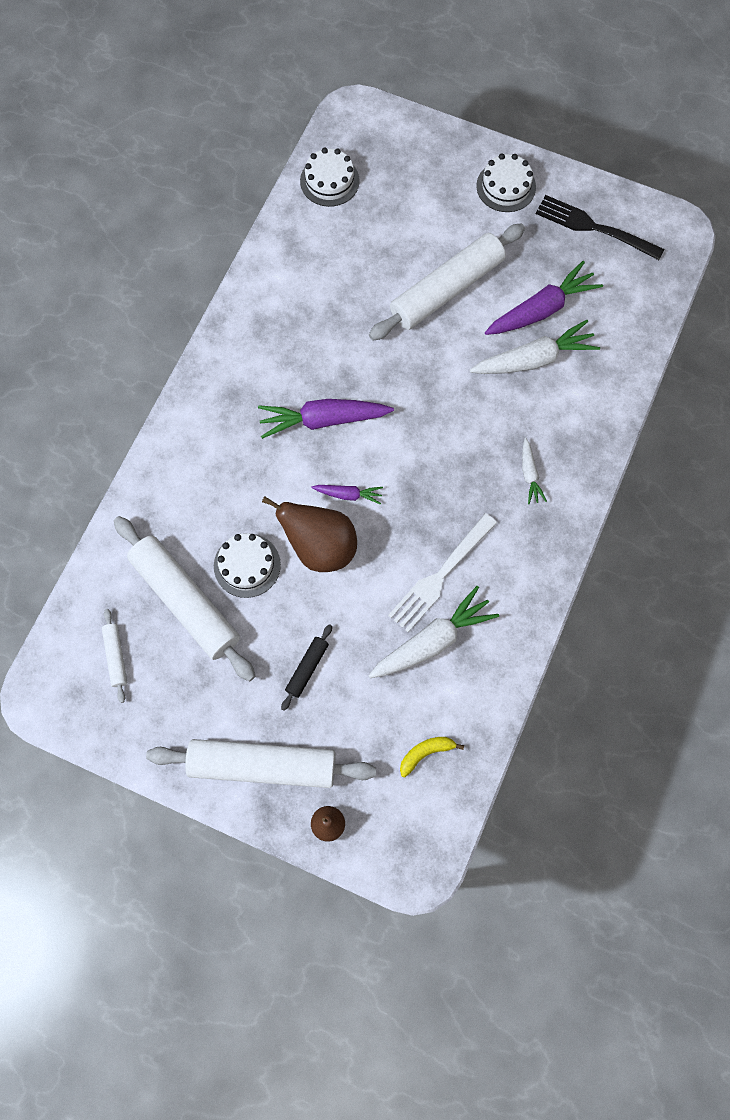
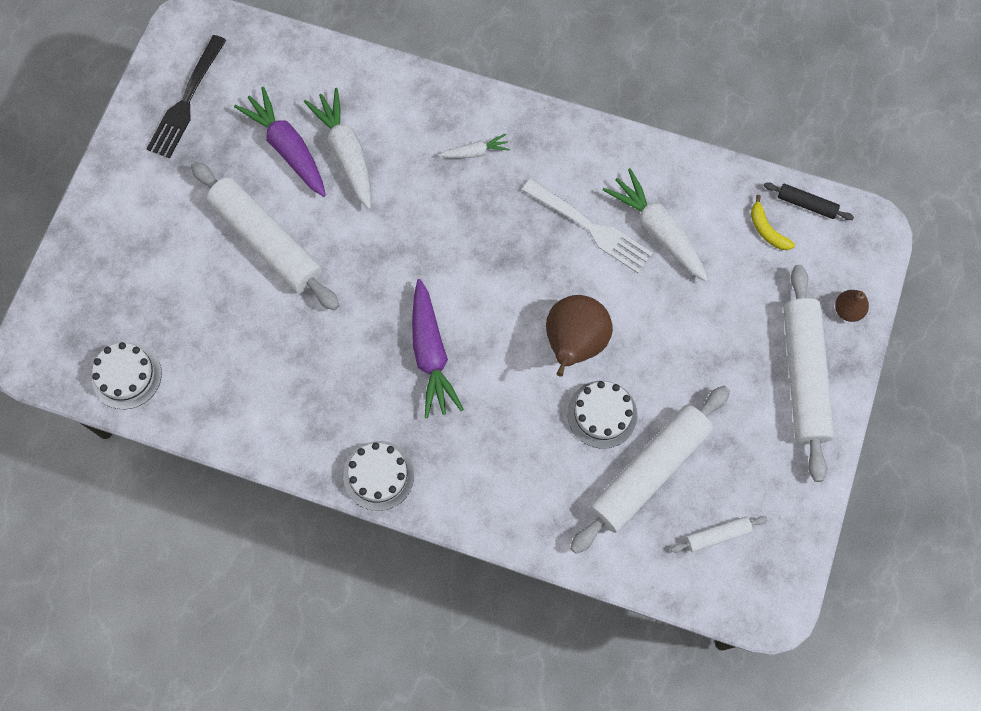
camera: 95 degrees left, 0 degrees up
black rolling pin [281,624,332,711] -> black rolling pin moved to [764,182,854,220]
purple carrot [311,485,383,505] -> none
white cake [476,154,536,212] -> white cake moved to [343,441,414,511]

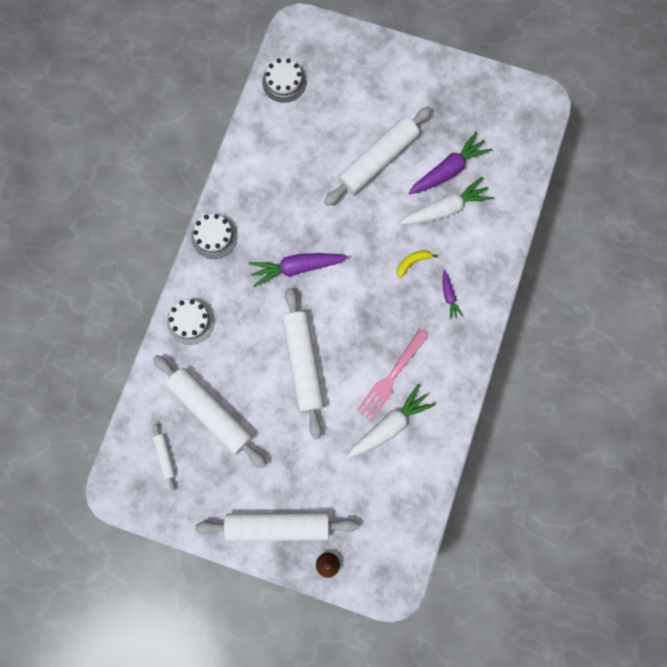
camera: 90 degrees right, 5 degrees up
black fork [147,35,226,158] -> none
white carrot [439,134,510,158] -> purple carrot [443,270,463,320]
white fork [522,179,653,273] -> pink fork [357,329,429,421]
brown pear [546,295,613,377] -> white rolling pin [282,287,325,439]
white cake [567,381,637,449] -> white cake moved to [167,299,215,345]
yellow banana [751,195,795,250] -> yellow banana moved to [397,250,438,278]
black rolling pin [764,182,854,220] -> none

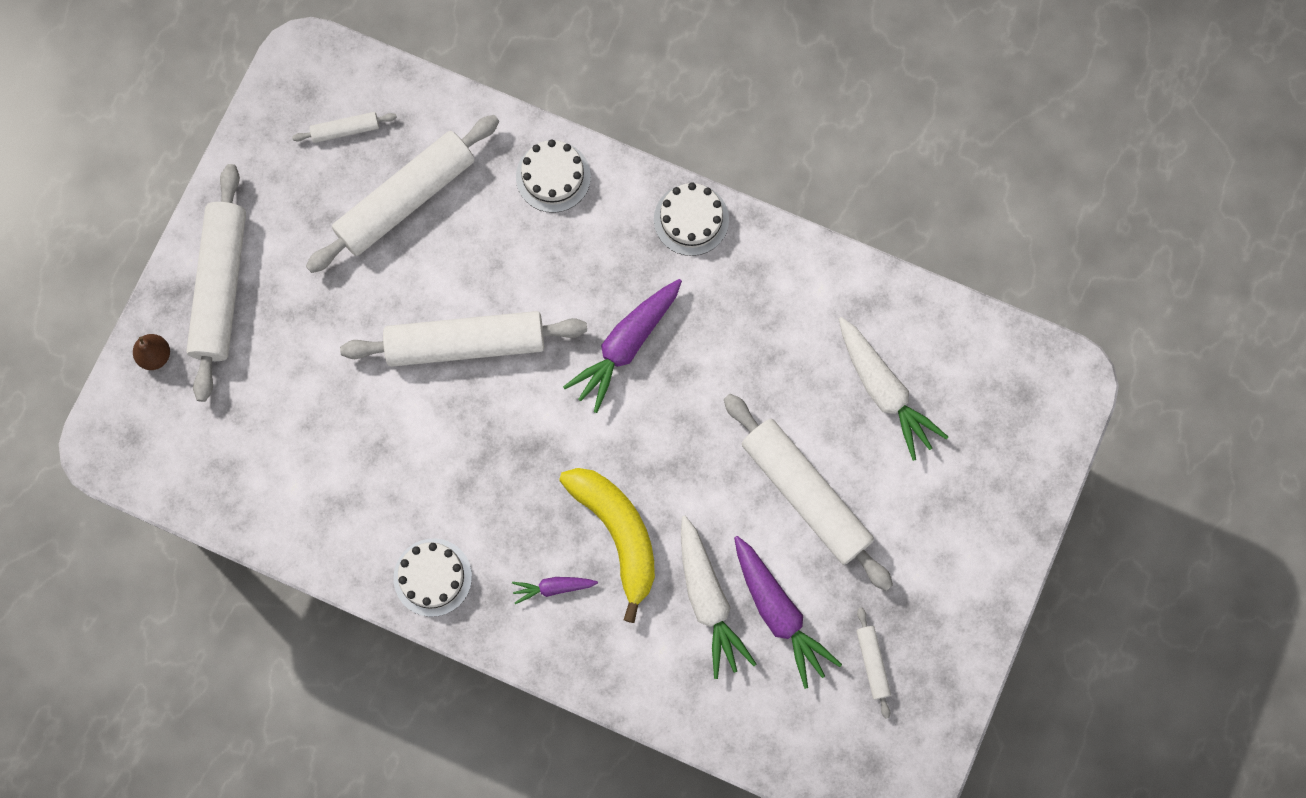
camera: 95 degrees right, 0 degrees up
purple carrot [249,253,348,287] -> purple carrot turned 135 degrees counterclockwise [563,279,682,413]
white cake [262,58,306,103] -> white cake moved to [393,538,472,617]
white carrot [347,384,436,458] -> white carrot moved to [839,317,948,461]
pink fork [357,329,429,421] -> none
yellow banana [397,250,438,278] -> yellow banana [559,468,655,623], size x2.16
none -> white rolling pin [857,607,891,719]

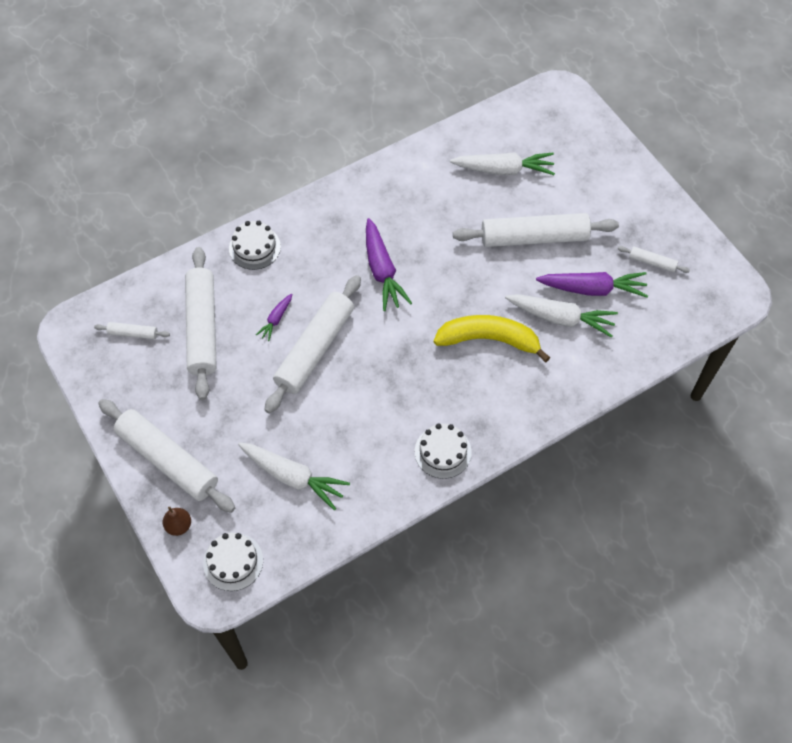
camera: 55 degrees left, 15 degrees down
white rolling pin [292,112,397,143] -> white rolling pin turned 75 degrees clockwise [94,322,170,339]
purple carrot [512,577,598,604] -> purple carrot moved to [256,293,292,341]
white cake [654,183,729,256] -> white cake moved to [203,533,263,591]
none -> white carrot [238,443,350,510]

